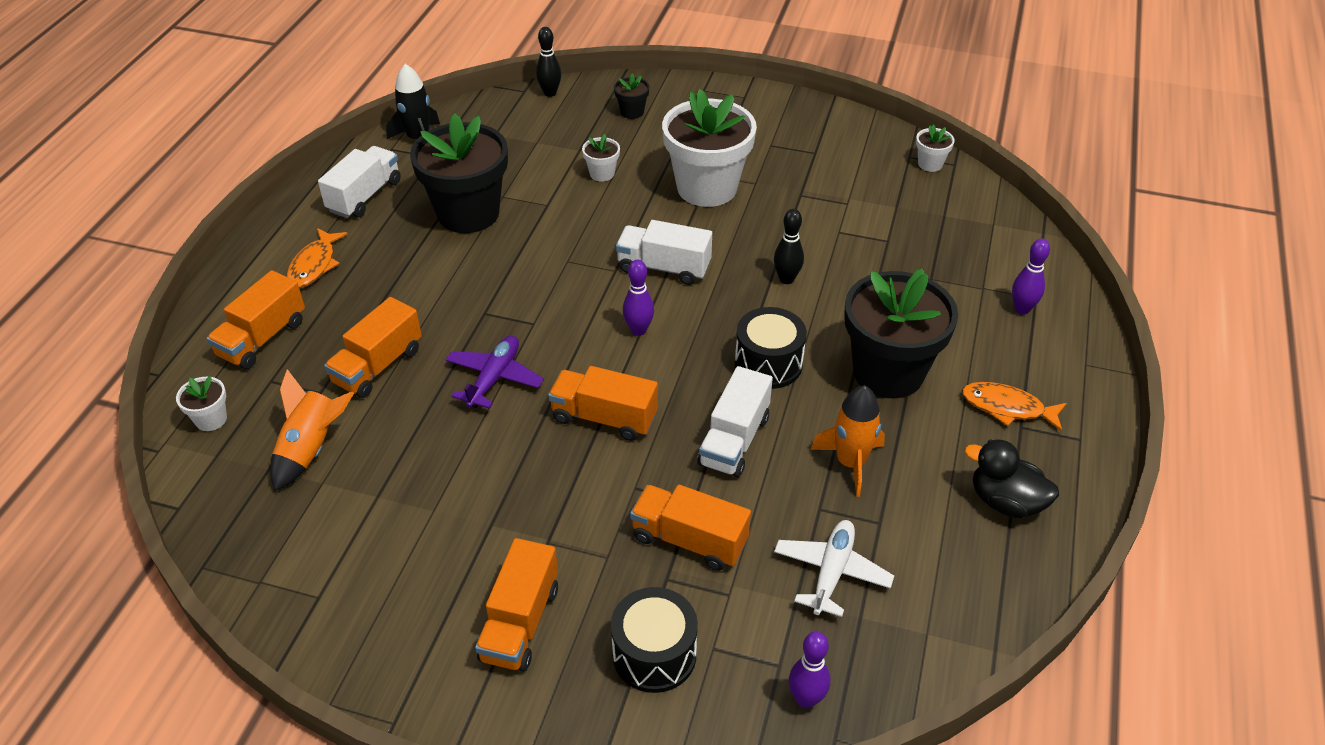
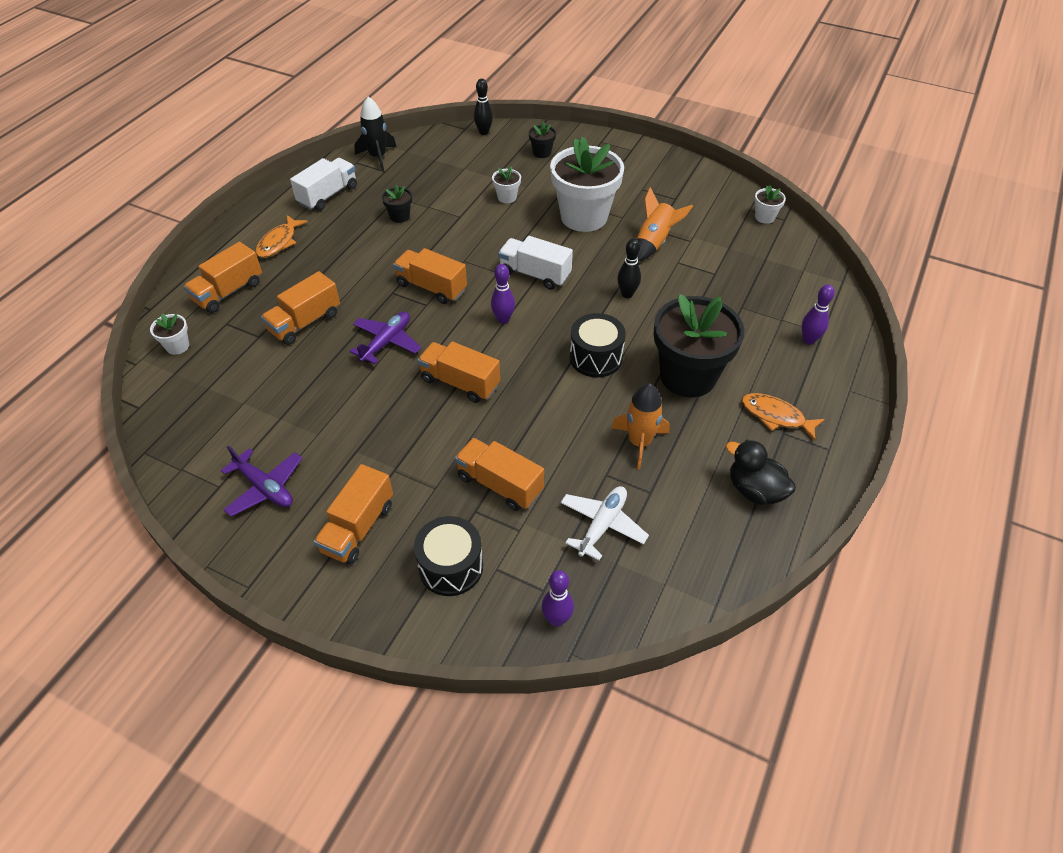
camera: 10 degrees right, 5 degrees up
orange rocket [270,369,354,491] -> orange rocket moved to [637,187,693,262]
black flower pot [410,113,508,233] -> black flower pot [382,185,412,223], size x0.42
white truck [697,366,773,478] -> none
none -> purple plane [221,446,302,517]
none -> orange truck [393,248,467,304]

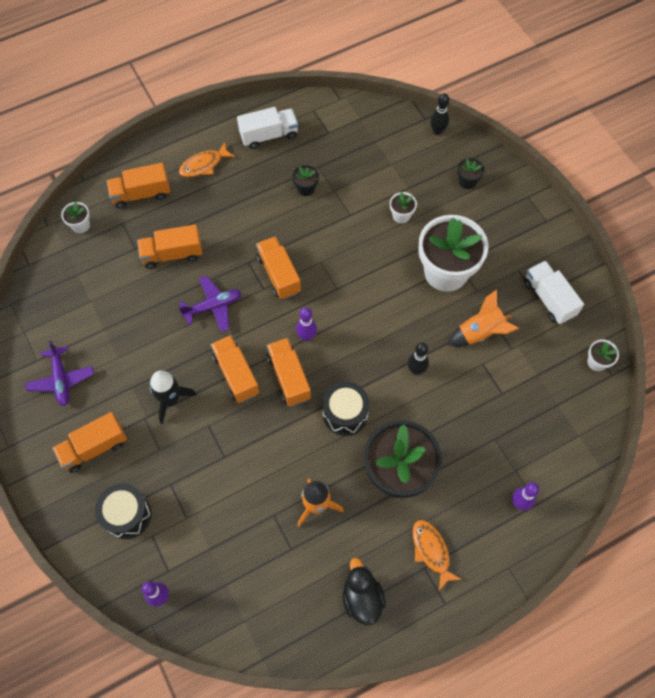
camera: 35 degrees right, 15 degrees up
black rocket [354,97,396,171] -> black rocket moved to [150,371,197,424]
orange truck [455,438,544,511] -> orange truck moved to [267,338,311,406]
white truck [498,236,573,290] -> white truck moved to [524,261,584,324]
white plane [560,486,649,561] -> none

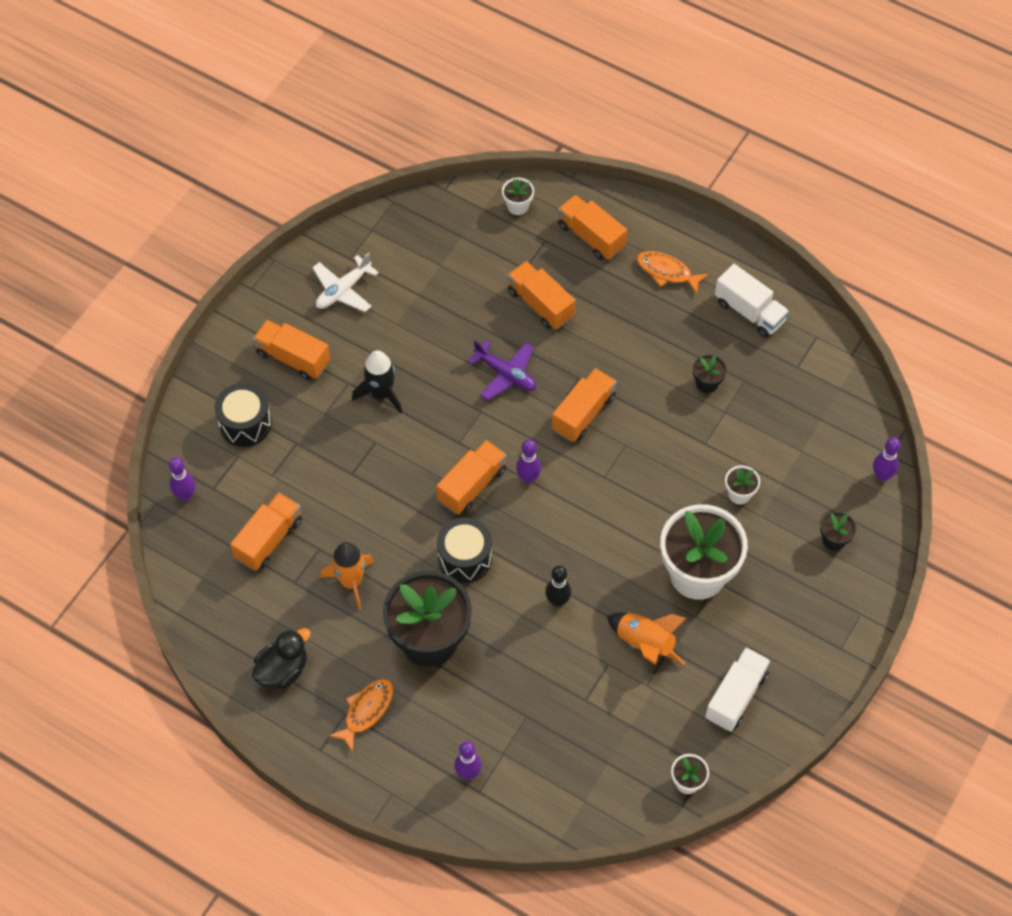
camera: 60 degrees right, 5 degrees down
purple plane [25,341,94,406] -> white plane [312,252,379,312]
orange truck [211,335,259,403] -> orange truck moved to [230,492,302,571]
black bowling pin [430,93,449,135] -> purple bowling pin [873,437,901,481]

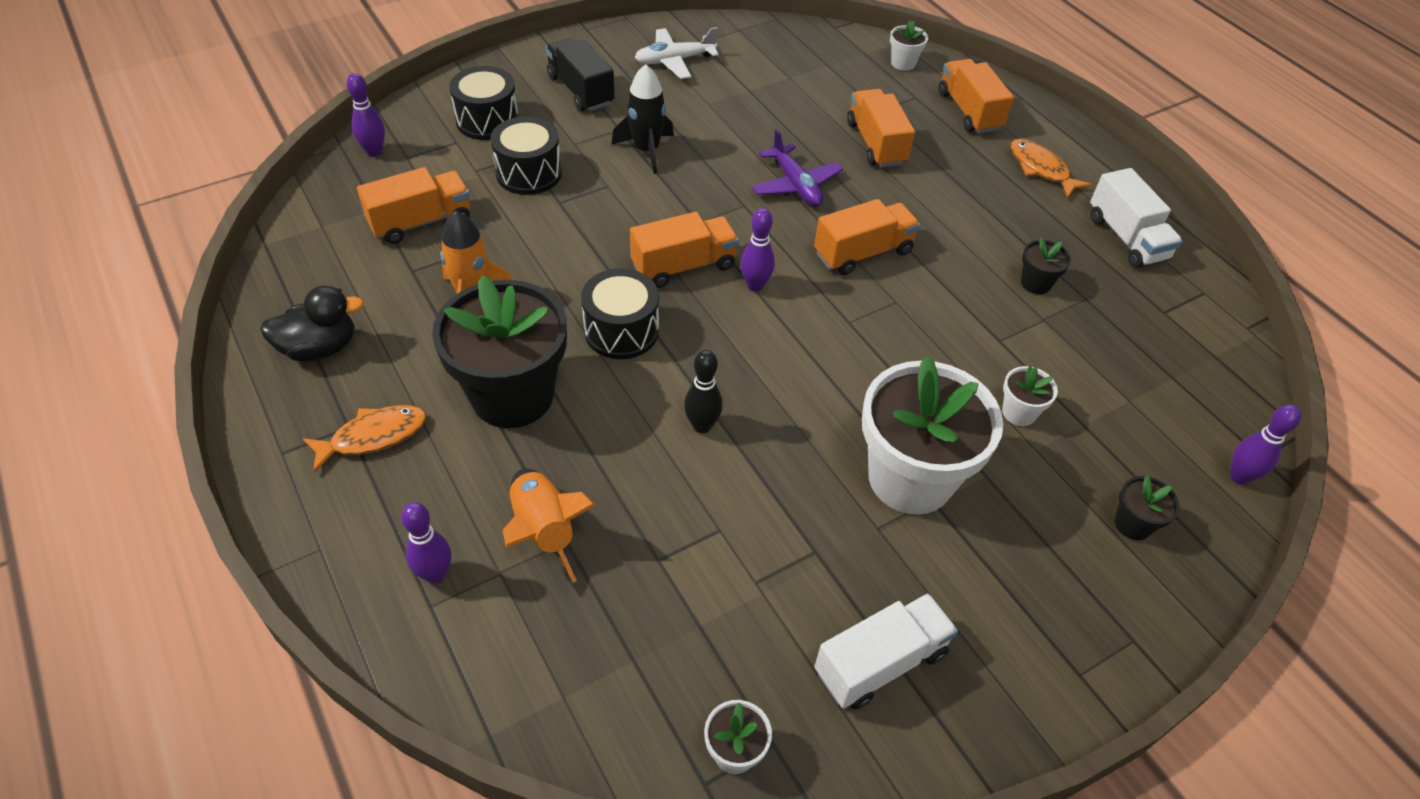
camera: 25 degrees right, 10 degrees down
orange truck [253,320,330,380] -> black truck [546,38,615,111]
orange rocket [607,613,686,665] -> orange rocket moved to [503,468,596,583]
none -> black drum [490,116,562,195]

